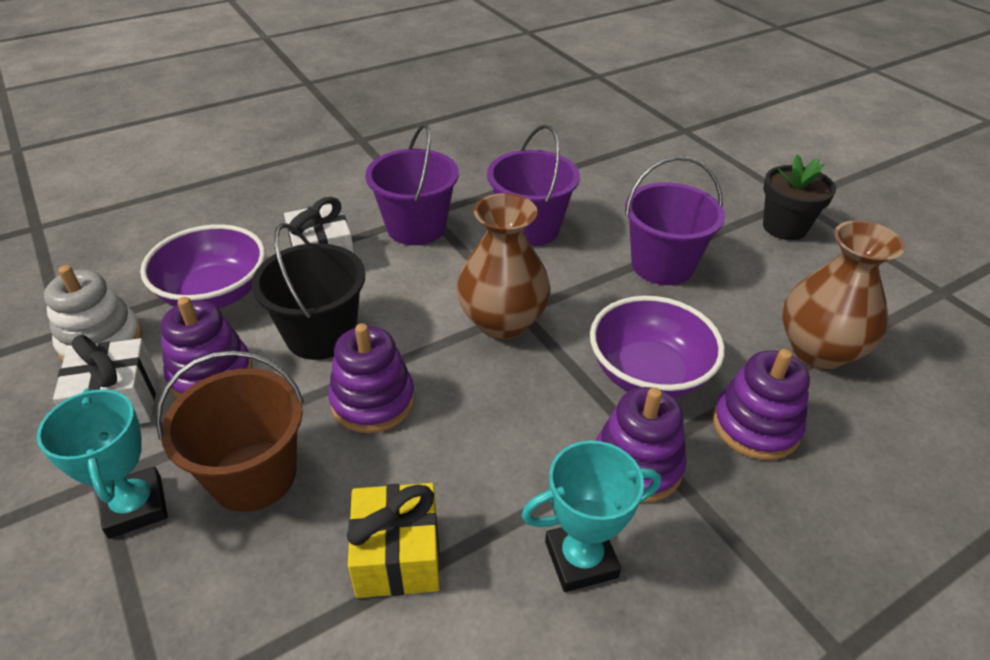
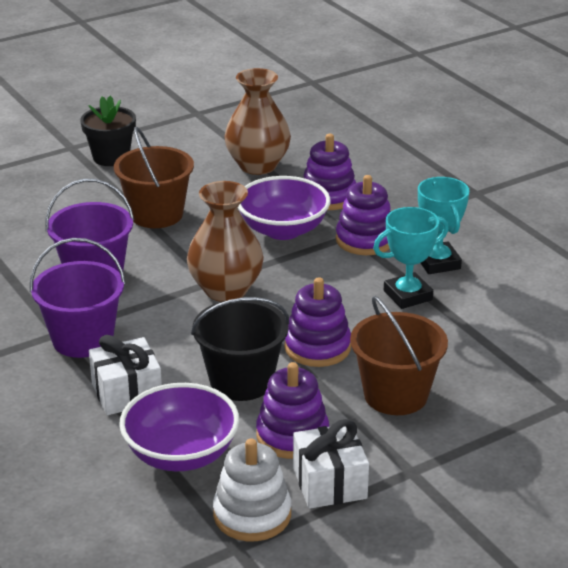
camera: 90 degrees left, 10 degrees down
turquoise trophy [37,388,168,539] -> turquoise trophy moved to [373,207,449,309]
yellow gift [347,483,440,598] -> none
purple bucket [625,156,725,285] -> brown bucket [114,126,194,228]

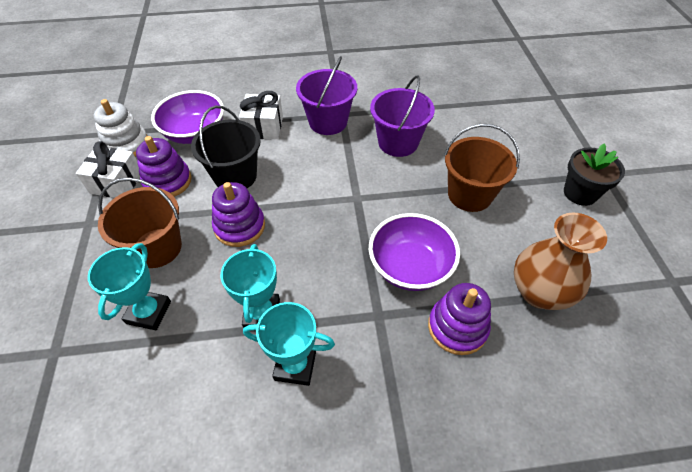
camera: 115 degrees right, 20 degrees up
brown vase [187,181,264,302] -> none
purple stacking toy [336,175,391,255] -> none
none -> turquoise trophy [88,243,171,330]

